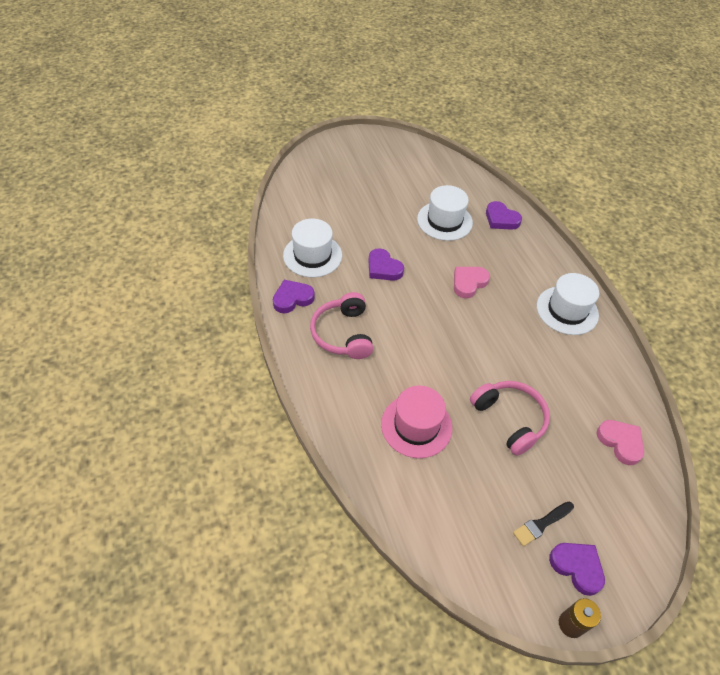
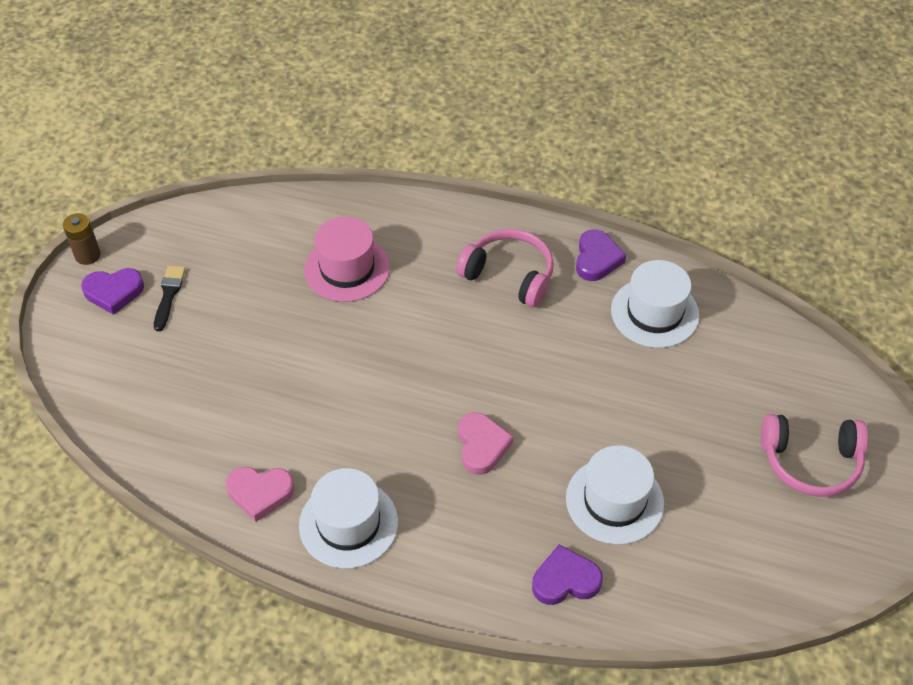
camera: 130 degrees right, 0 degrees up
purple heart [368,248,404,281] -> none
pink headphones [470,381,550,456] -> pink headphones moved to [761,414,868,497]
pink heart [596,420,644,465] -> pink heart moved to [226,467,294,522]

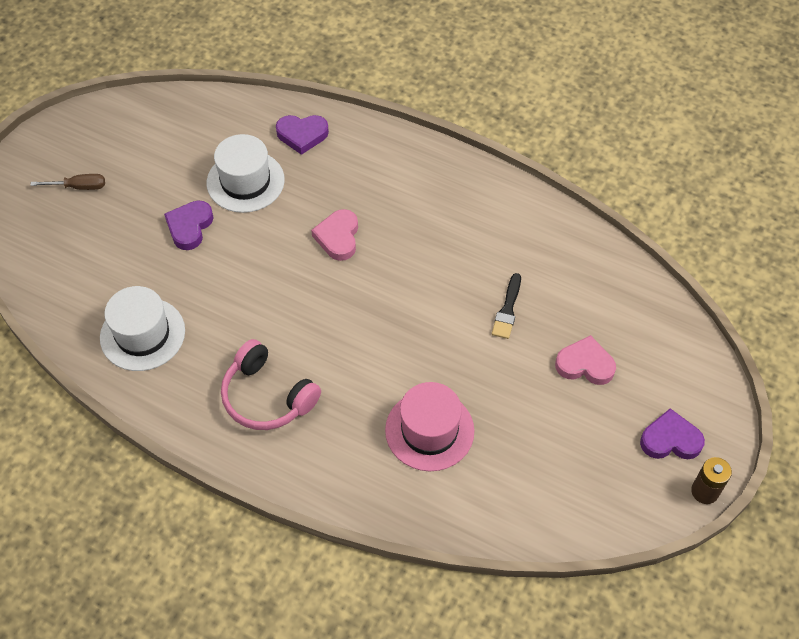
camera: 170 degrees left, 5 degrees up
black brush [154,266,186,331] -> black brush moved to [492,273,521,339]
pink heart [226,467,294,522] -> pink heart moved to [555,335,616,385]
white hat [299,468,398,569] -> none
purple heart [576,229,626,281] -> purple heart moved to [164,200,214,250]
pink headphones [761,414,868,497] -> brown screwdriver [30,174,105,190]

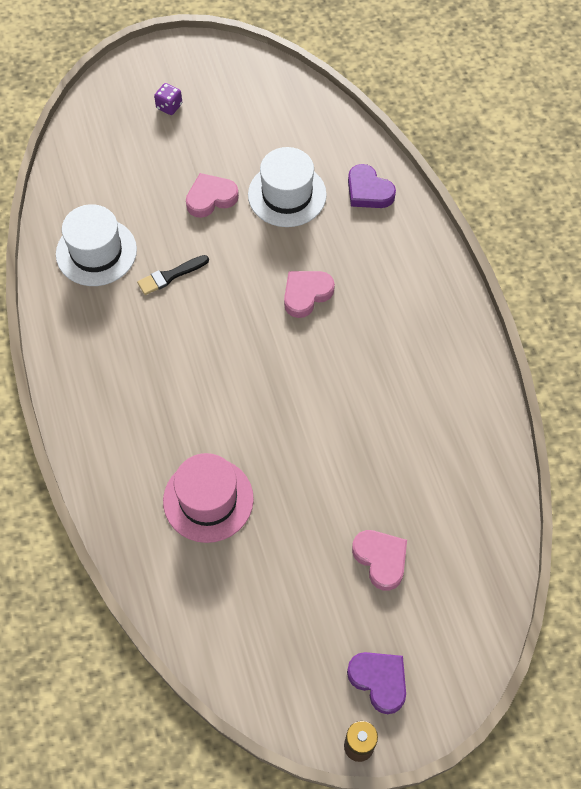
camera: 45 degrees right, 5 degrees up
brown screwdriver [30,174,105,190] -> purple dice [154,83,182,115]
purple heart [164,200,214,250] -> pink heart [186,173,239,218]
pink headphones [221,339,321,430] -> none
black brush [492,273,521,339] -> black brush moved to [137,255,209,295]

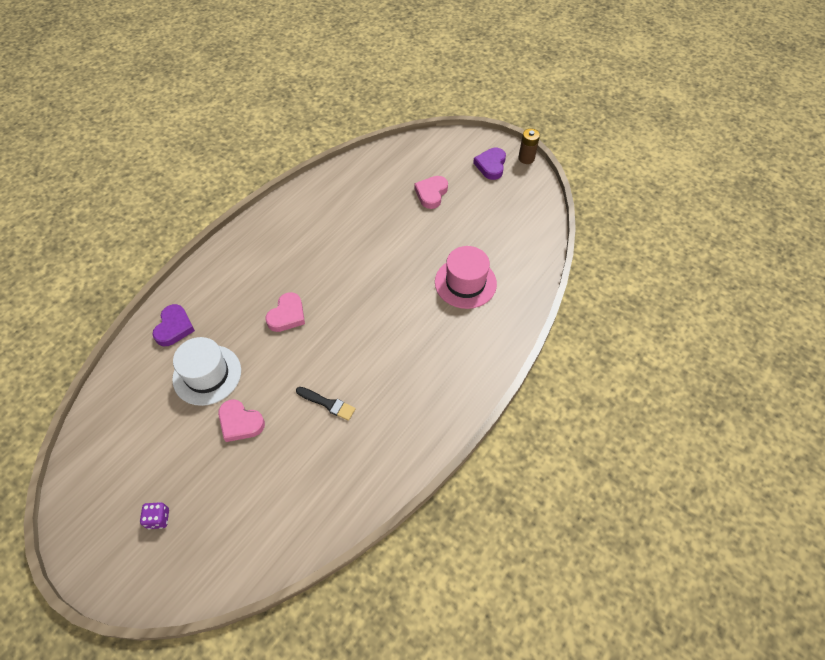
camera: 125 degrees left, 5 degrees down
white hat [56,204,137,286] -> none
pink heart [284,271,335,318] -> pink heart turned 75 degrees counterclockwise [266,292,305,332]

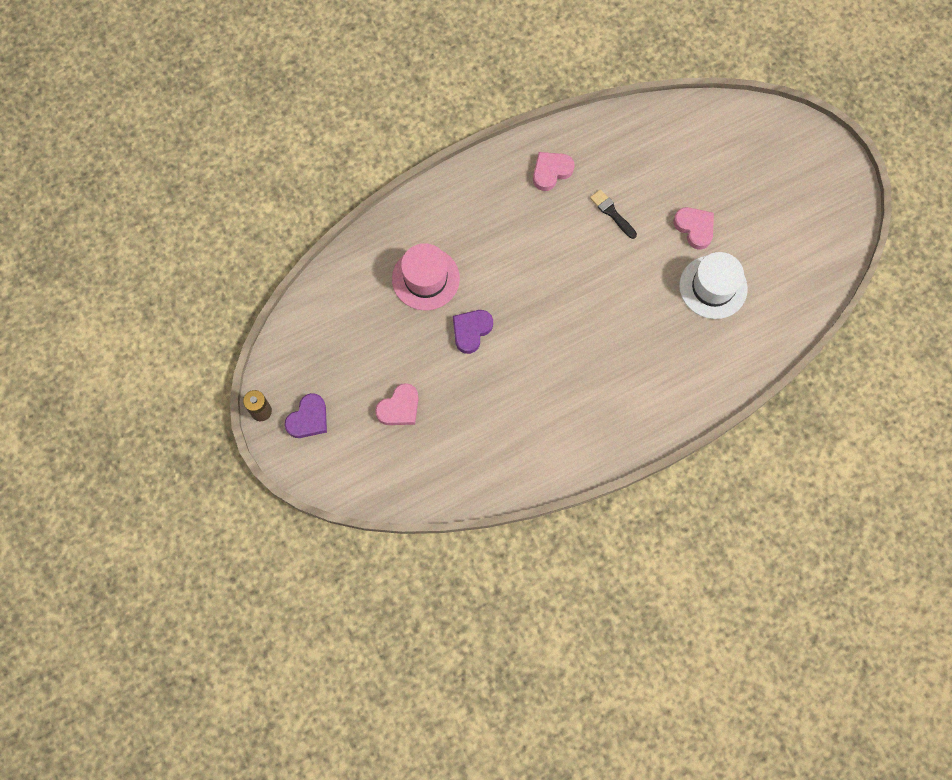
camera: 155 degrees left, 15 degrees up
purple dice [140,502,169,529] -> none
purple heart [152,304,195,346] -> purple heart moved to [453,310,493,354]
pink heart [266,292,305,332] -> pink heart moved to [533,152,575,191]

